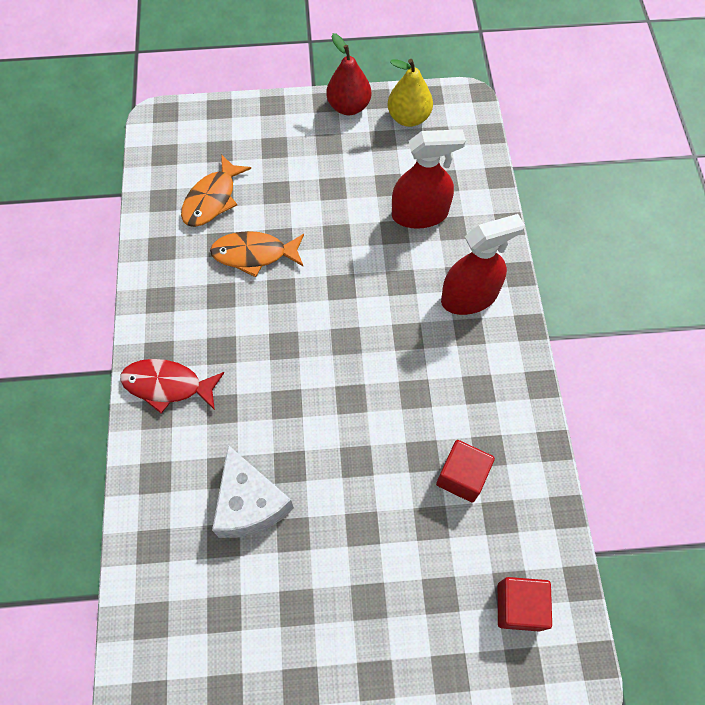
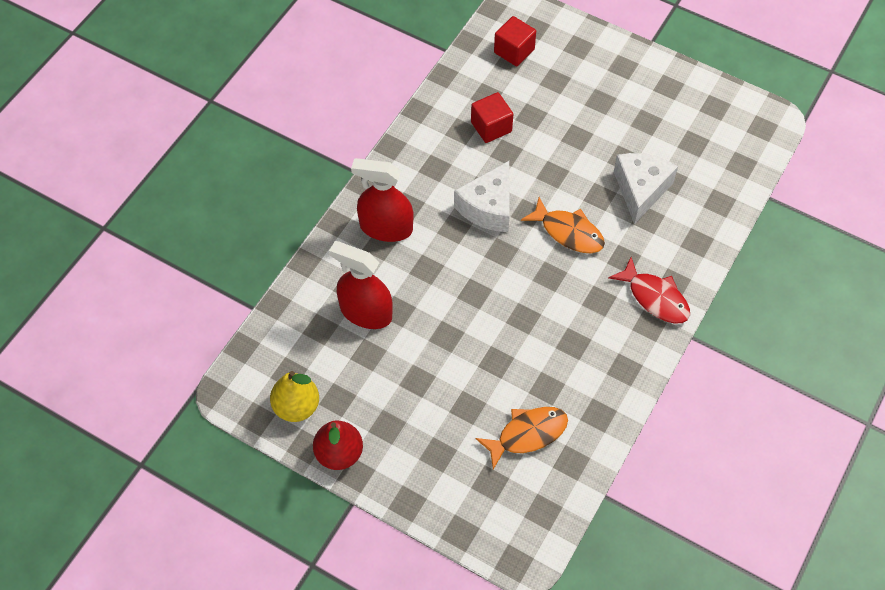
camera: 145 degrees left, 5 degrees down
orange fish [210,231,304,277] -> orange fish moved to [521,197,605,253]
none -> white cheese [454,161,510,232]

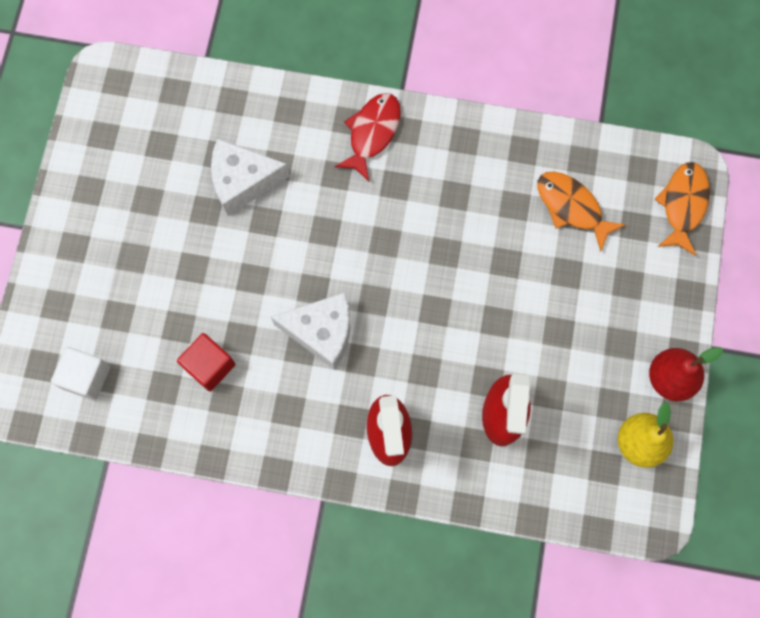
camera: 110 degrees left, 15 degrees up
red cube [494,16,536,67] -> white cube [51,347,110,401]
orange fish [521,197,605,253] -> orange fish moved to [654,162,710,256]

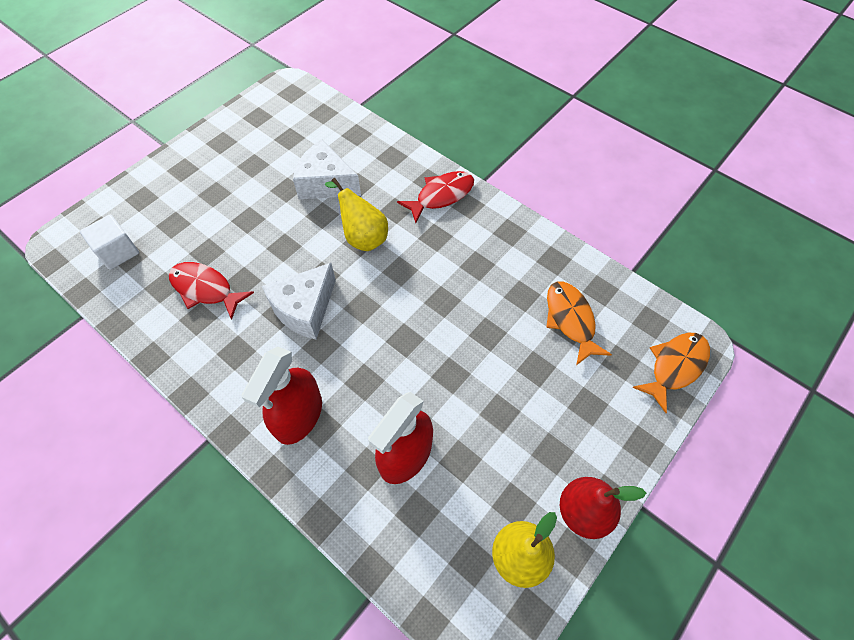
camera: 30 degrees right, 15 degrees down
red cube [177,333,235,391] -> red fish [169,262,254,320]
white cheese [271,292,350,370] -> white cheese turned 90 degrees clockwise [262,263,336,340]
none -> yellow pear [325,178,388,251]

